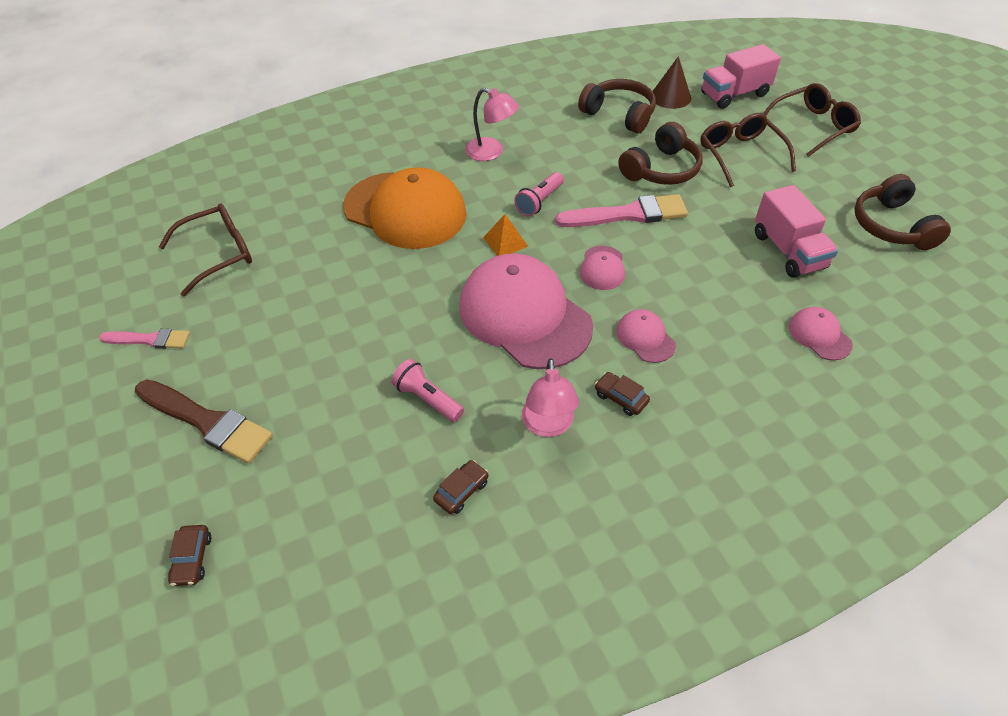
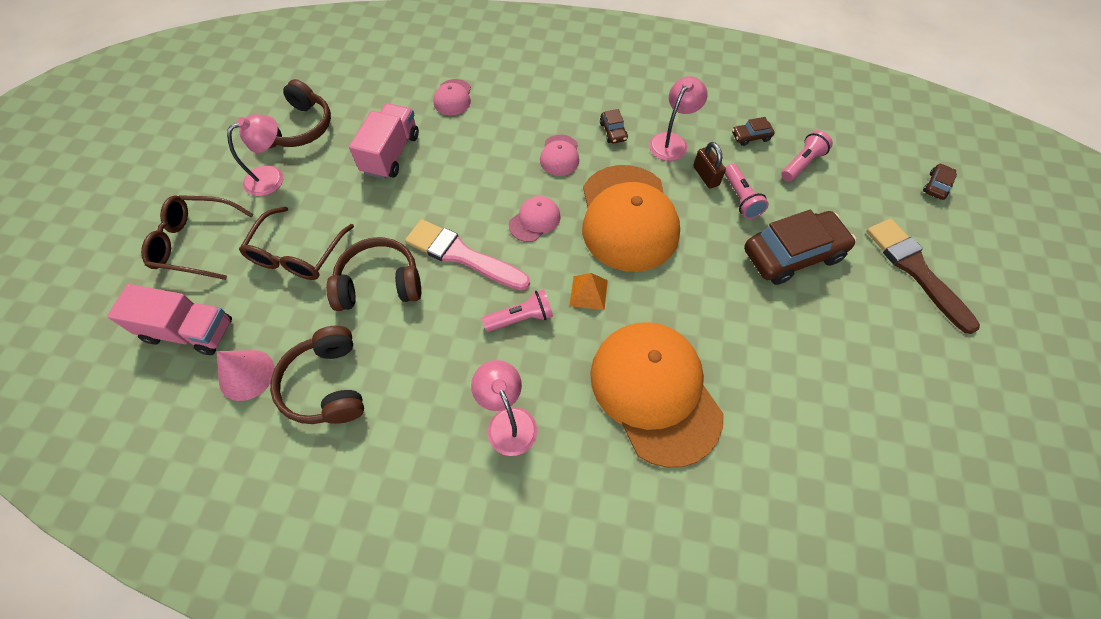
camera: 145 degrees left, 10 degrees up
pink brush [99,329,190,349] -> none
brown glasses [159,204,252,297] -> none
pink cap [459,253,593,369] -> orange cap [582,165,680,272]
brown cone [652,56,691,109] -> pink cone [217,350,275,401]
none -> pink lamp [227,114,283,196]
none -> brown padlock [693,142,726,188]
none -> brown car [744,210,856,285]
none -> pink flashlight [781,130,833,181]

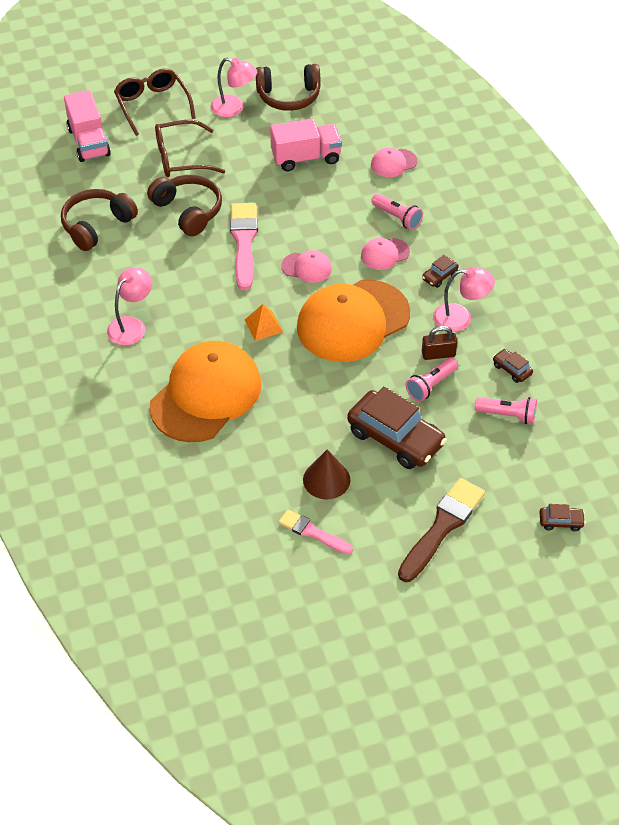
camera: 60 degrees right, 10 degrees down
pink cone [217,350,275,401] -> none
pink flashlight [482,289,553,332] -> pink flashlight moved to [371,193,423,230]
brown padlock [693,142,726,188] -> brown padlock turned 45 degrees clockwise [422,326,457,360]
none -> pink brush [278,509,353,554]
none -> brown cone [303,450,350,499]

